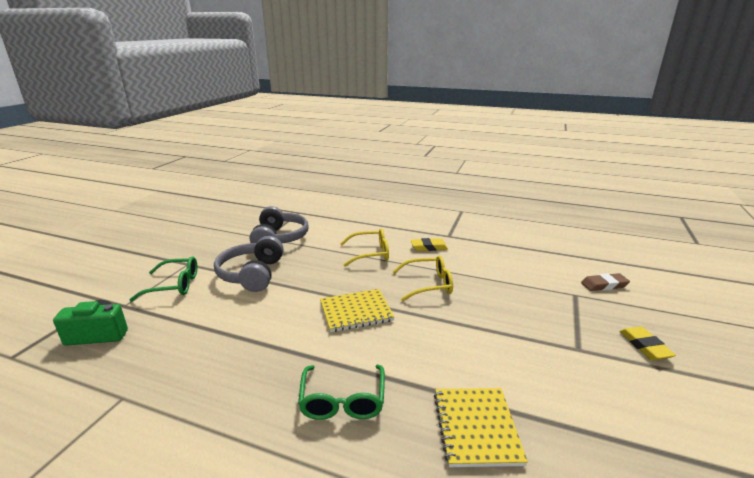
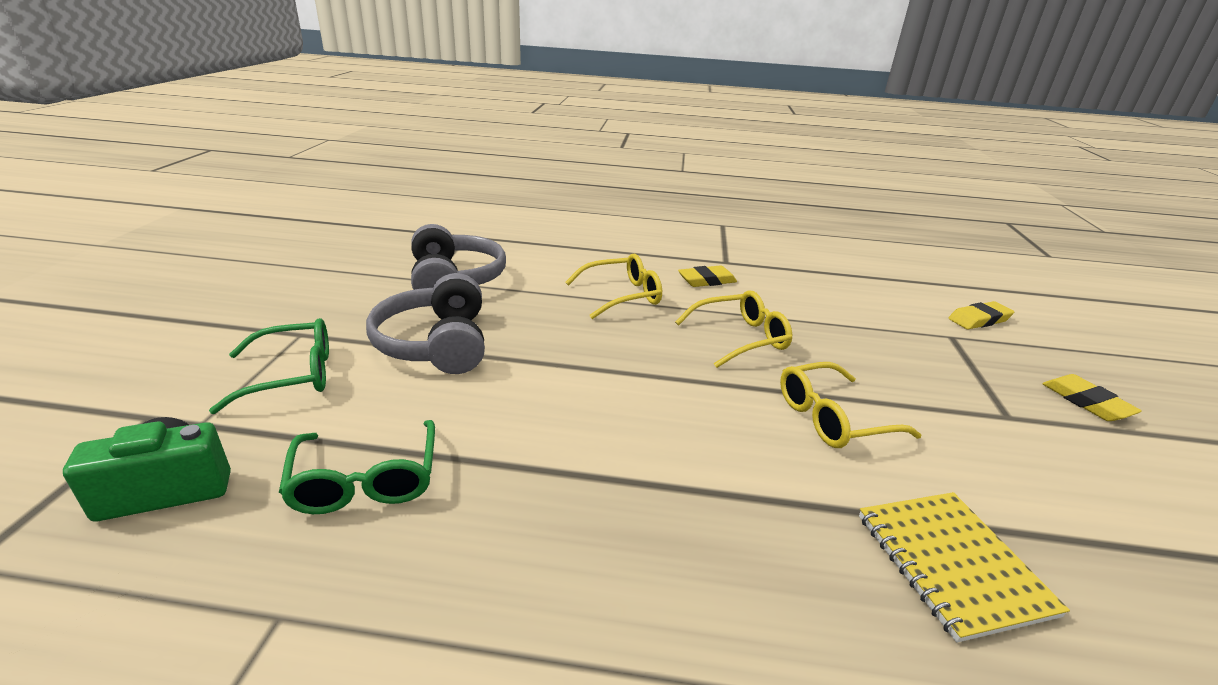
camera: 15 degrees left, 5 degrees up
green glasses [298,364,385,420] -> green glasses moved to [279,420,435,514]
yellow notebook [320,289,394,332] -> none
brown eraser [581,273,630,291] -> yellow eraser [948,301,1014,329]
none -> yellow glasses [780,362,922,448]

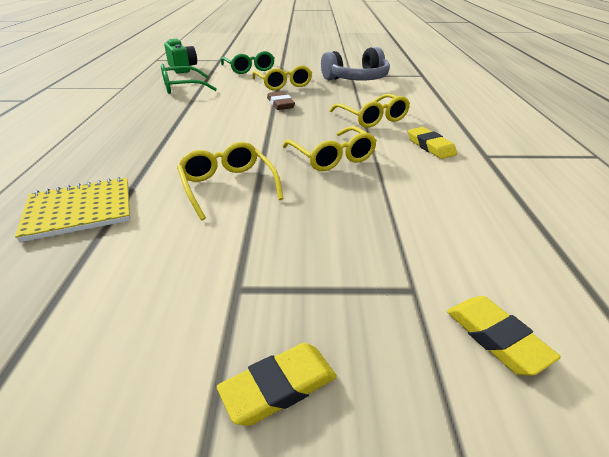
camera: 85 degrees right, 5 degrees up
grey headphones [366,273,485,374] -> yellow glasses [252,65,312,90]
none -> brown eraser [267,91,295,110]

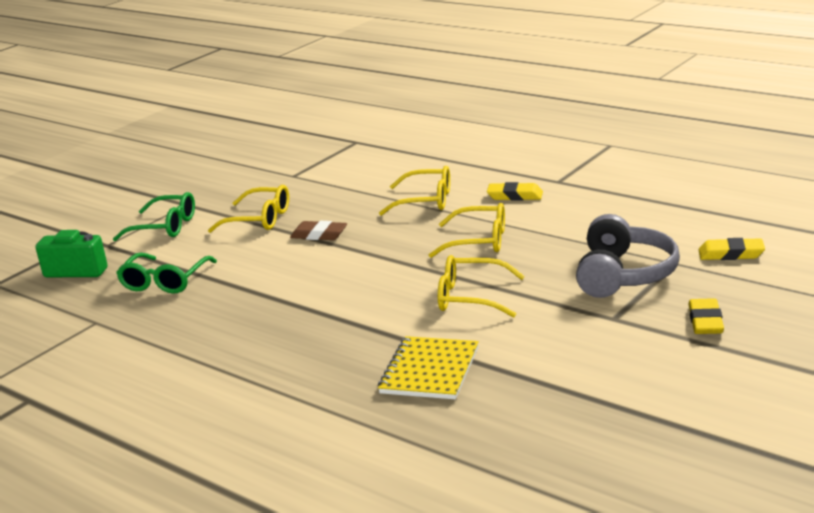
camera: 50 degrees left, 10 degrees down
grey headphones [321,47,390,80] -> grey headphones moved to [576,214,680,298]

